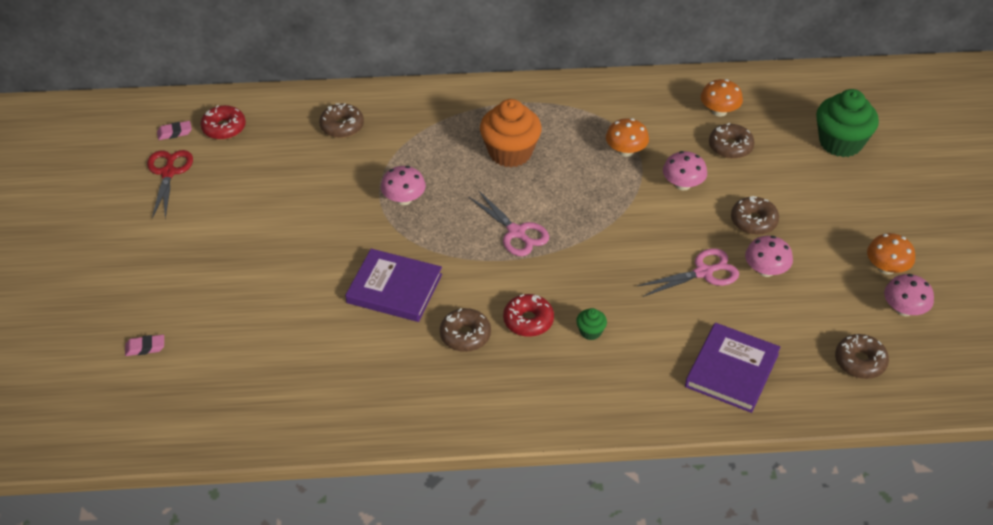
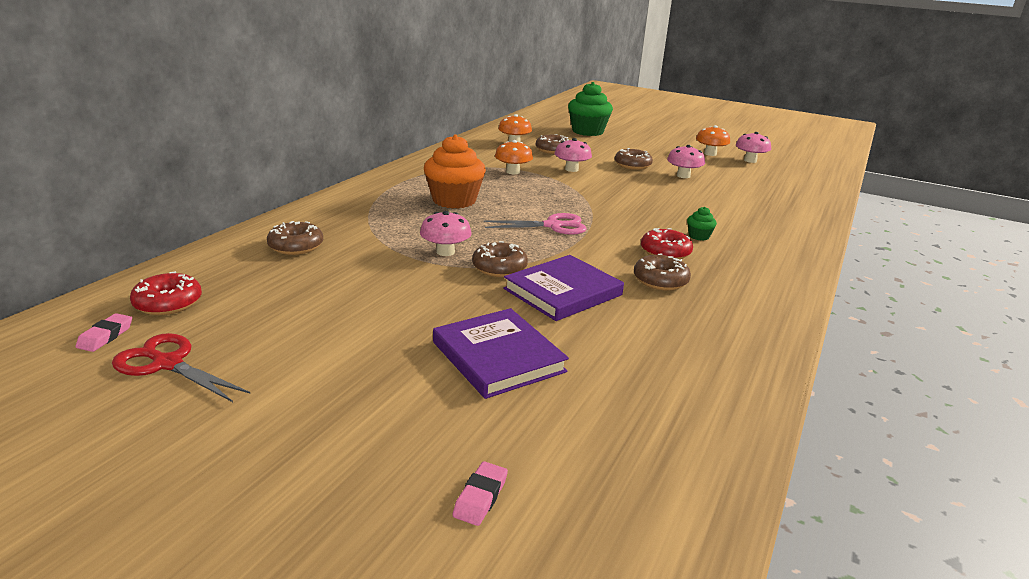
camera: 60 degrees left, 20 degrees down
pink scissors [637,248,739,297] -> none
purple book [685,323,781,413] -> purple book moved to [433,308,569,399]
brown donut [835,334,889,379] -> brown donut moved to [472,241,528,277]

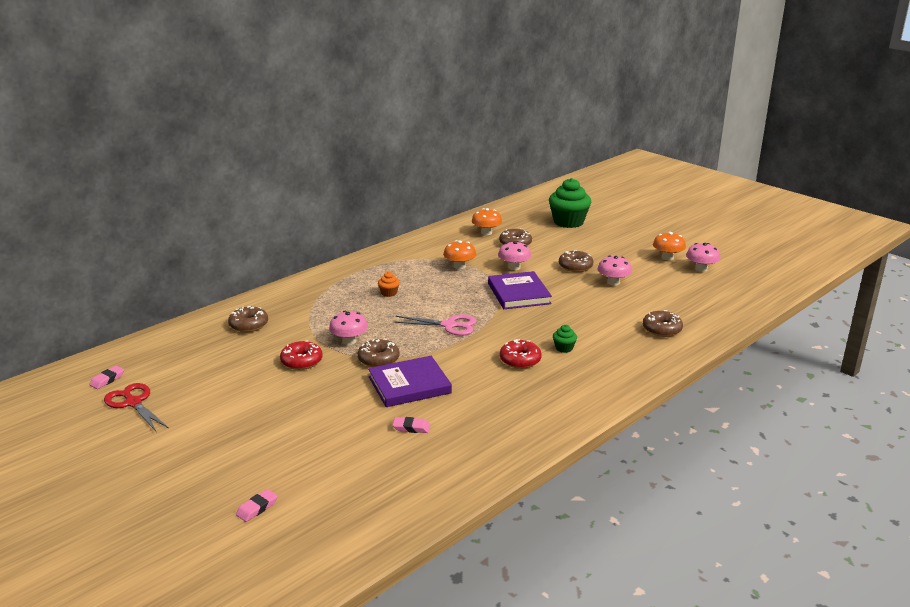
camera: 20 degrees right, 0 degrees up
red donut [130,271,202,315] -> red donut moved to [280,340,323,370]
orange cupcake [424,134,486,209] -> orange cupcake [378,272,400,297], size x0.44
purple book [433,308,569,399] -> purple book moved to [488,271,552,309]
brown donut [634,253,691,291] -> brown donut moved to [643,310,683,337]
none -> pink eraser [393,417,430,433]

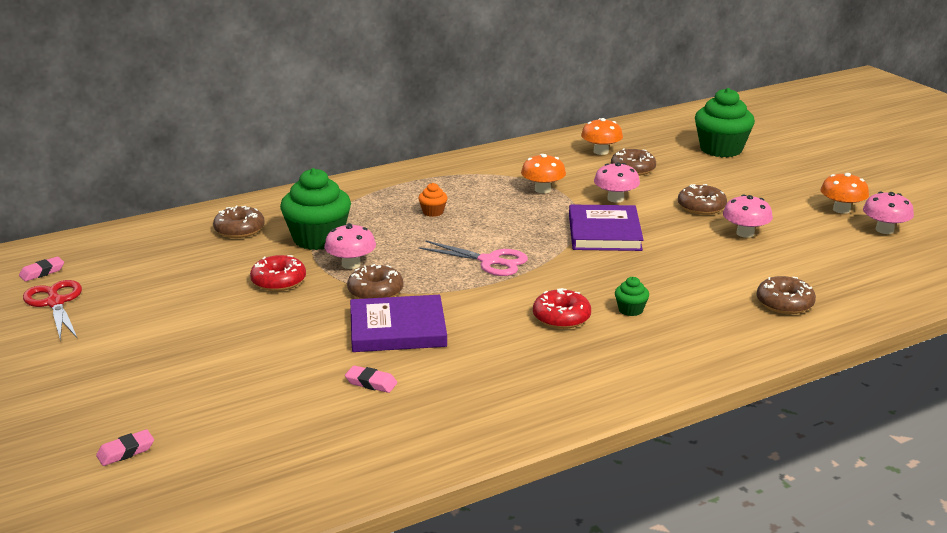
camera: 15 degrees right, 0 degrees up
none -> green cupcake [280,168,351,250]

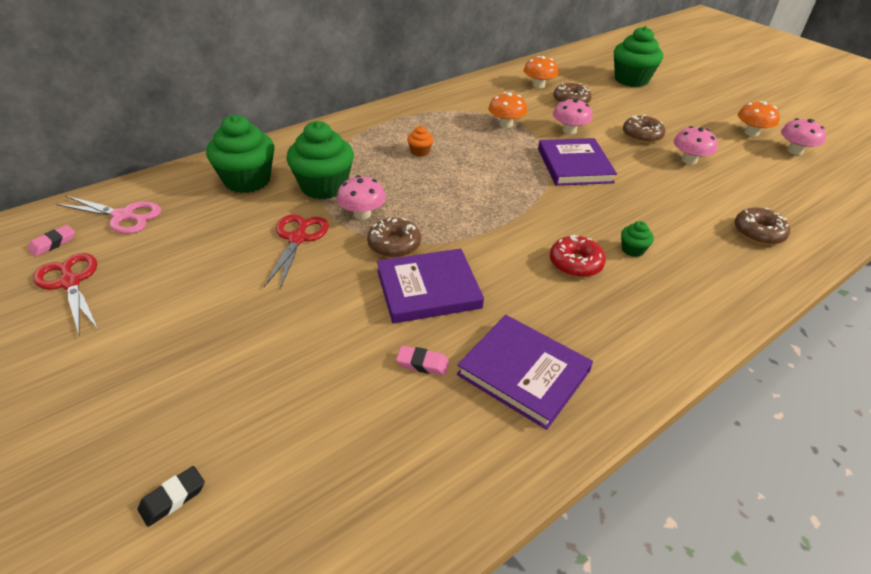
camera: 10 degrees left, 15 degrees up
pink eraser [96,429,154,466] -> black eraser [138,466,205,527]
brown donut [213,205,265,238] -> green cupcake [206,115,275,193]
red donut [250,255,306,291] -> red scissors [264,214,329,290]
pink scissors [419,240,528,276] -> pink scissors moved to [56,196,161,234]
none -> purple book [457,315,593,430]

